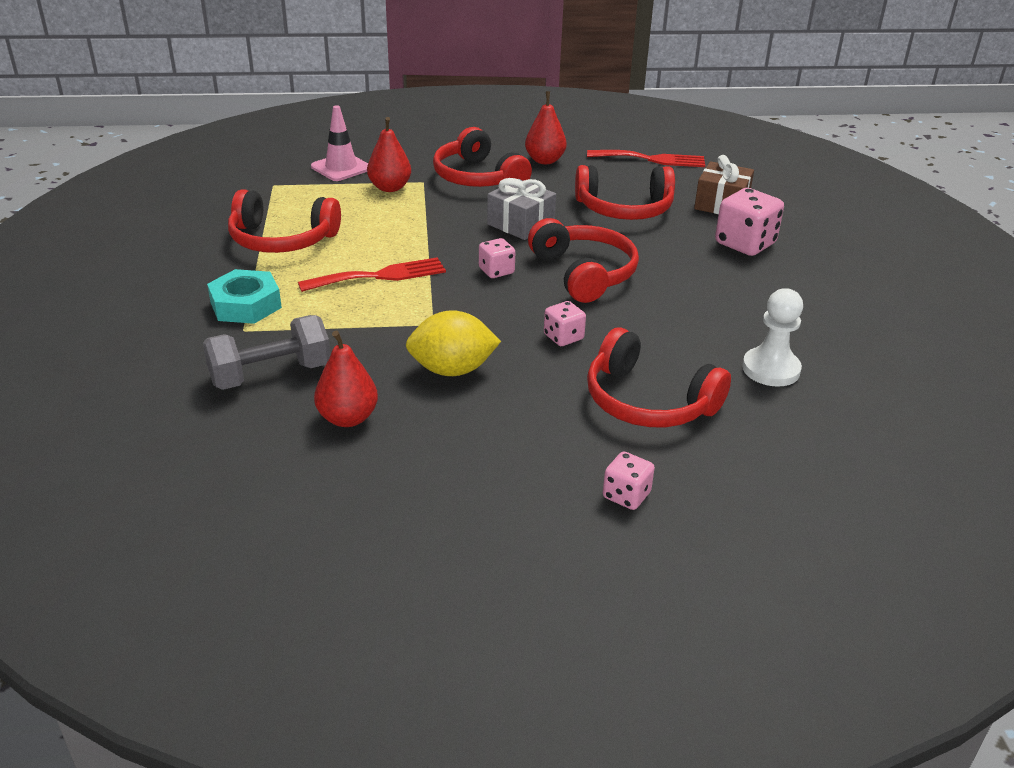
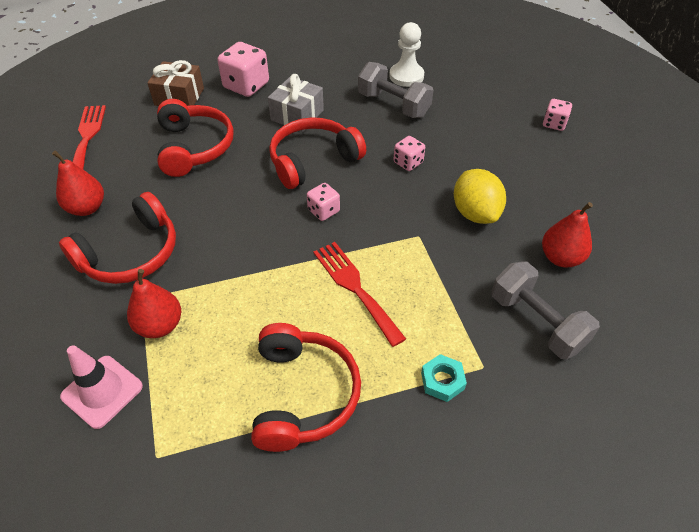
camera: 100 degrees left, 15 degrees up
turquoise nut [207,269,282,324] -> turquoise nut [421,354,467,402], size x0.62
grey gift [487,178,556,240] -> grey gift moved to [268,74,324,132]
red headphones [587,327,731,427] -> none
none -> grey dumbbell [358,62,434,118]

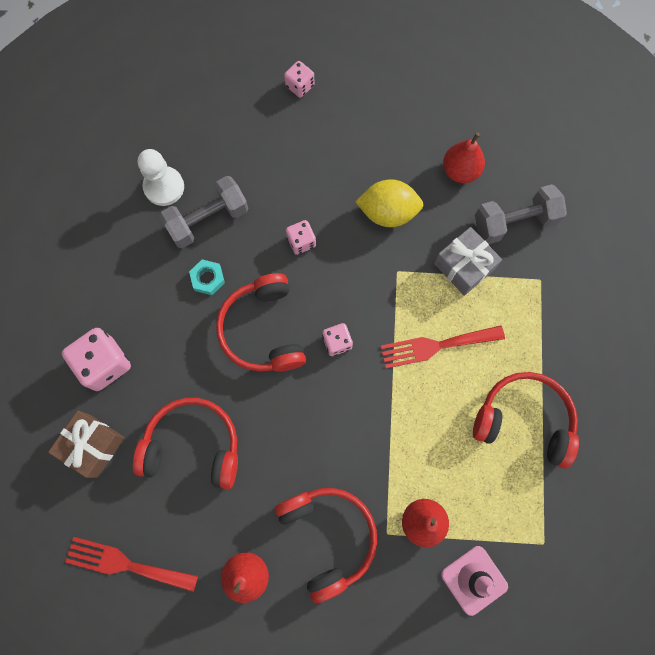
camera: 70 degrees left, 25 degrees up
grey gift [268,74,324,132] -> grey gift moved to [434,227,502,296]
turquoise nut [421,354,467,402] -> turquoise nut moved to [189,259,225,295]

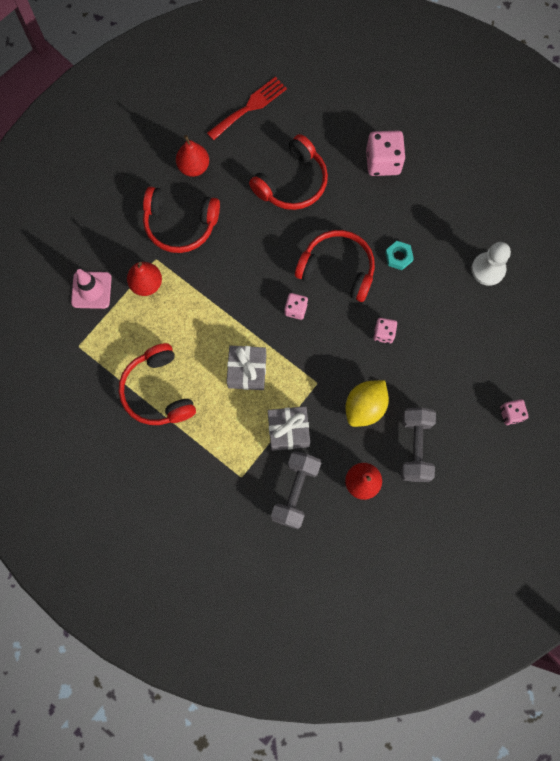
camera: 125 degrees right, 0 degrees up
brown gift [48,410,125,478] -> none
grey dumbbell [159,176,248,248] -> grey dumbbell moved to [401,407,436,482]
red fork [381,325,505,368] -> grey gift [227,345,266,390]
red headphones [473,372,579,469] -> red headphones turned 105 degrees clockwise [119,343,196,425]

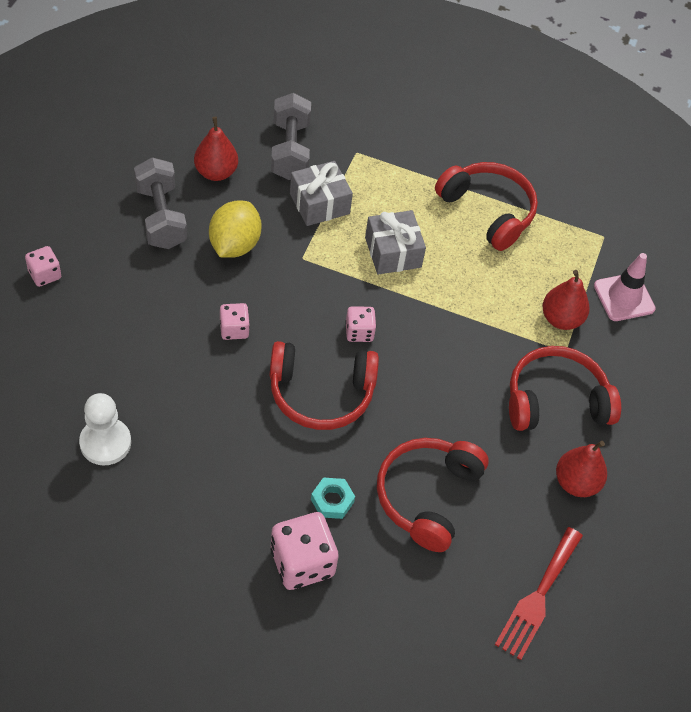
camera: 155 degrees right, 20 degrees down
turquoise nut [385,241,414,270] -> turquoise nut moved to [311,478,355,519]

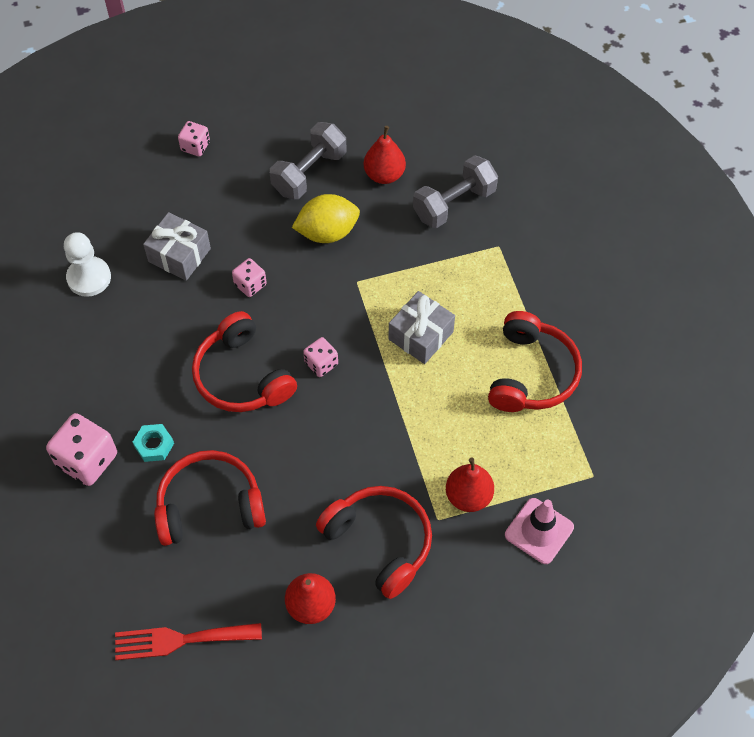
camera: 60 degrees right, 5 degrees up
grey gift [290,161,353,226] -> grey gift moved to [143,212,211,281]

